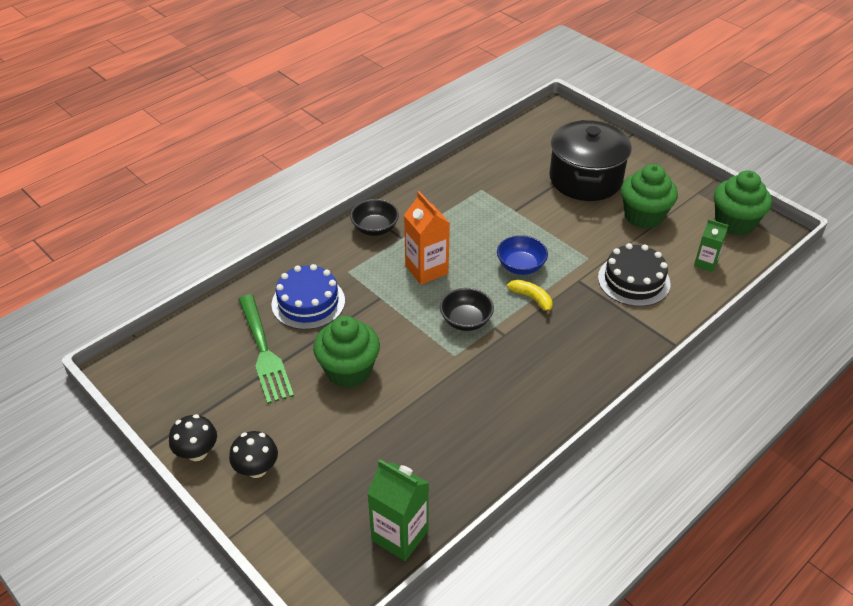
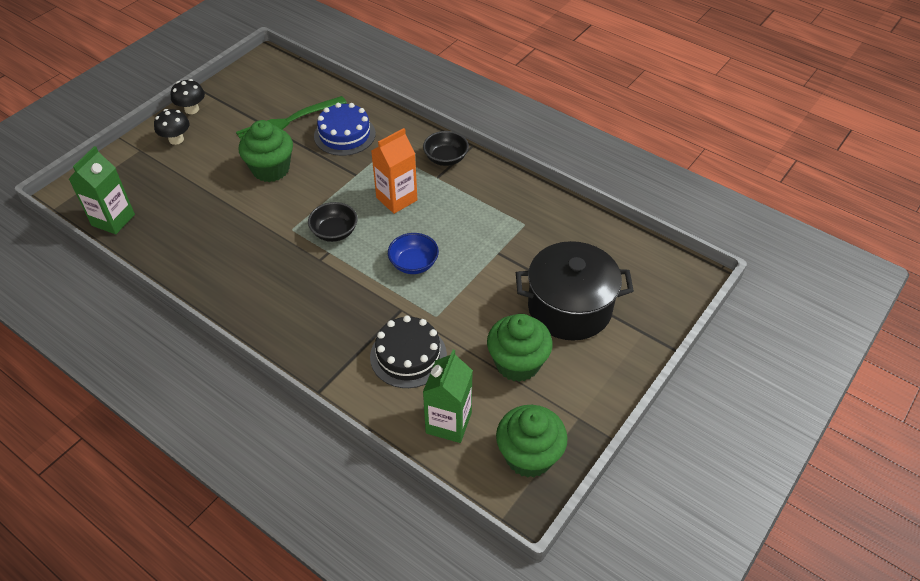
camera: 80 degrees right, 5 degrees up
yellow banana [507,279,552,317] -> none
green carton [694,219,729,272] -> green carton [423,349,473,443], size x1.63

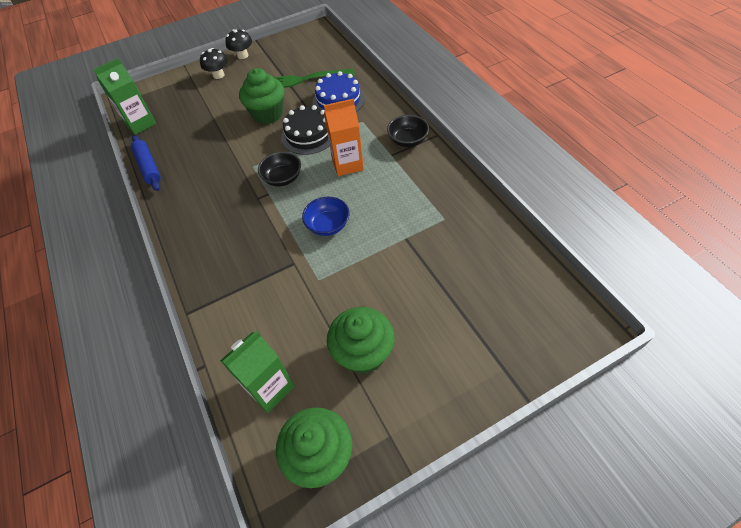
camera: 30 degrees right, 5 degrees up
black cake [370,315,447,388] -> black cake moved to [281,105,330,155]
black pot [516,241,634,341] -> none
none -> blue rolling pin [131,135,161,191]

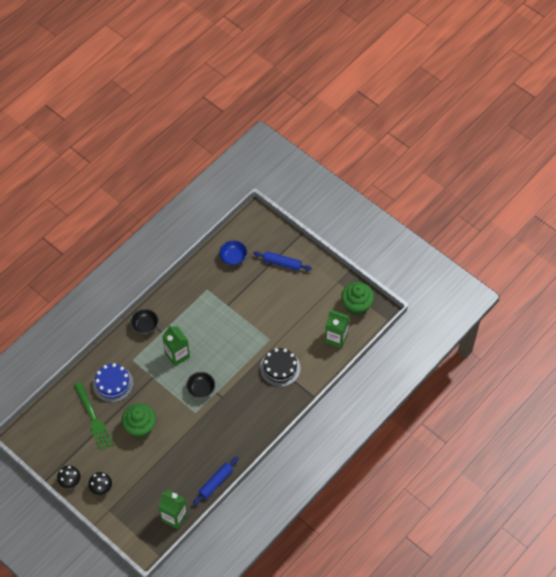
camera: 115 degrees left, 5 degrees up
black cake [281,105,330,155] -> black cake moved to [260,348,301,387]
blue bowl [302,197,349,236] -> blue bowl moved to [219,241,247,265]
orange carton [324,99,364,176] -> green carton [162,325,190,366]
green cupcake [327,307,394,374] -> none
none -> blue rolling pin [253,251,312,271]

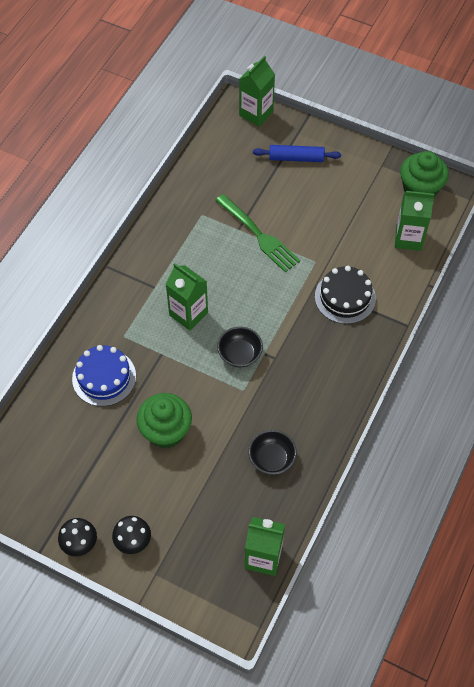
camera: 15 degrees left, 0 degrees up
green fork [74,382,114,451] -> green fork moved to [215,194,300,272]
black bowl [130,309,159,335] -> black bowl moved to [248,430,297,475]
blue rolling pin [193,457,239,505] -> none
blue bowl [219,241,247,265] -> none
none -> green carton [239,56,275,127]

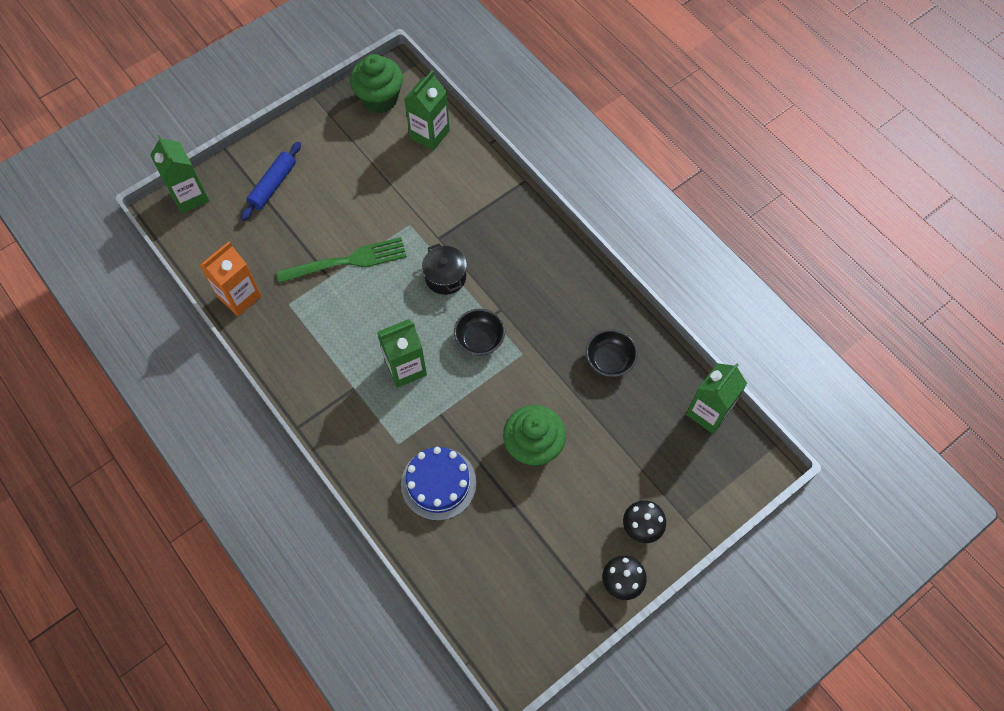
camera: 65 degrees left, 5 degrees up
black cake [315,266,376,324] -> none
none -> orange carton [199,242,262,316]
none -> black pot [422,243,467,295]

